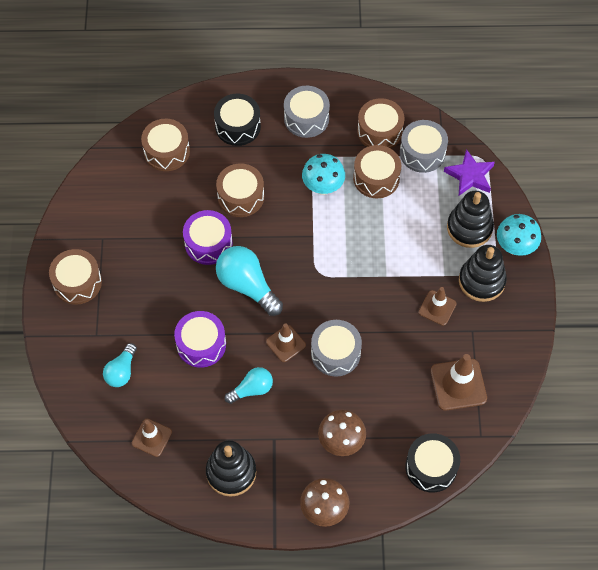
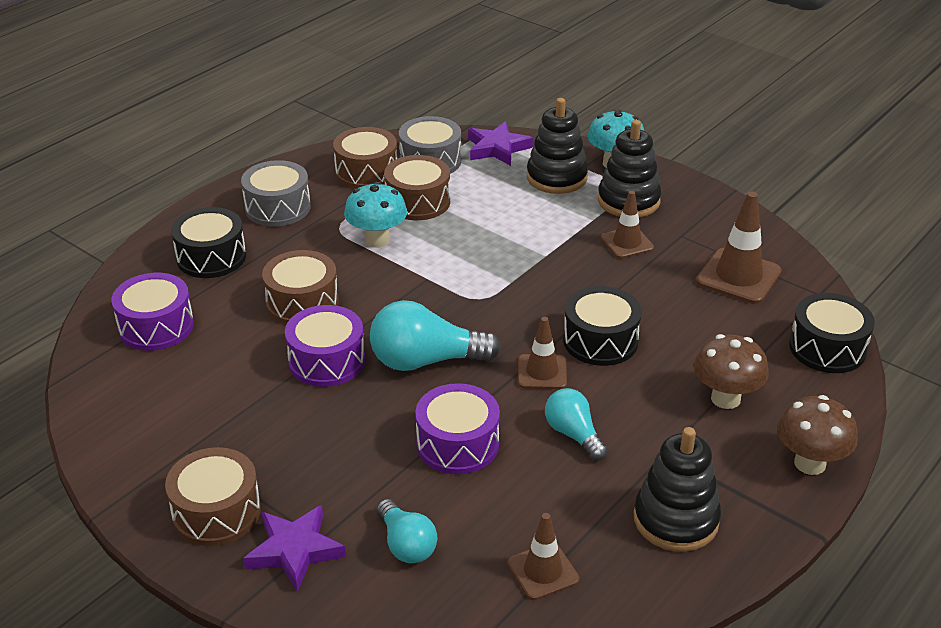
camera: 50 degrees left, 25 degrees down
brown drum [141,119,190,171] -> purple drum [111,273,194,351]
turquoise light bulb [225,367,273,404] -> turquoise light bulb turned 45 degrees counterclockwise [545,388,608,460]
grey drum [311,320,362,377] -> black drum [563,286,642,366]
none -> purple star [243,505,346,592]

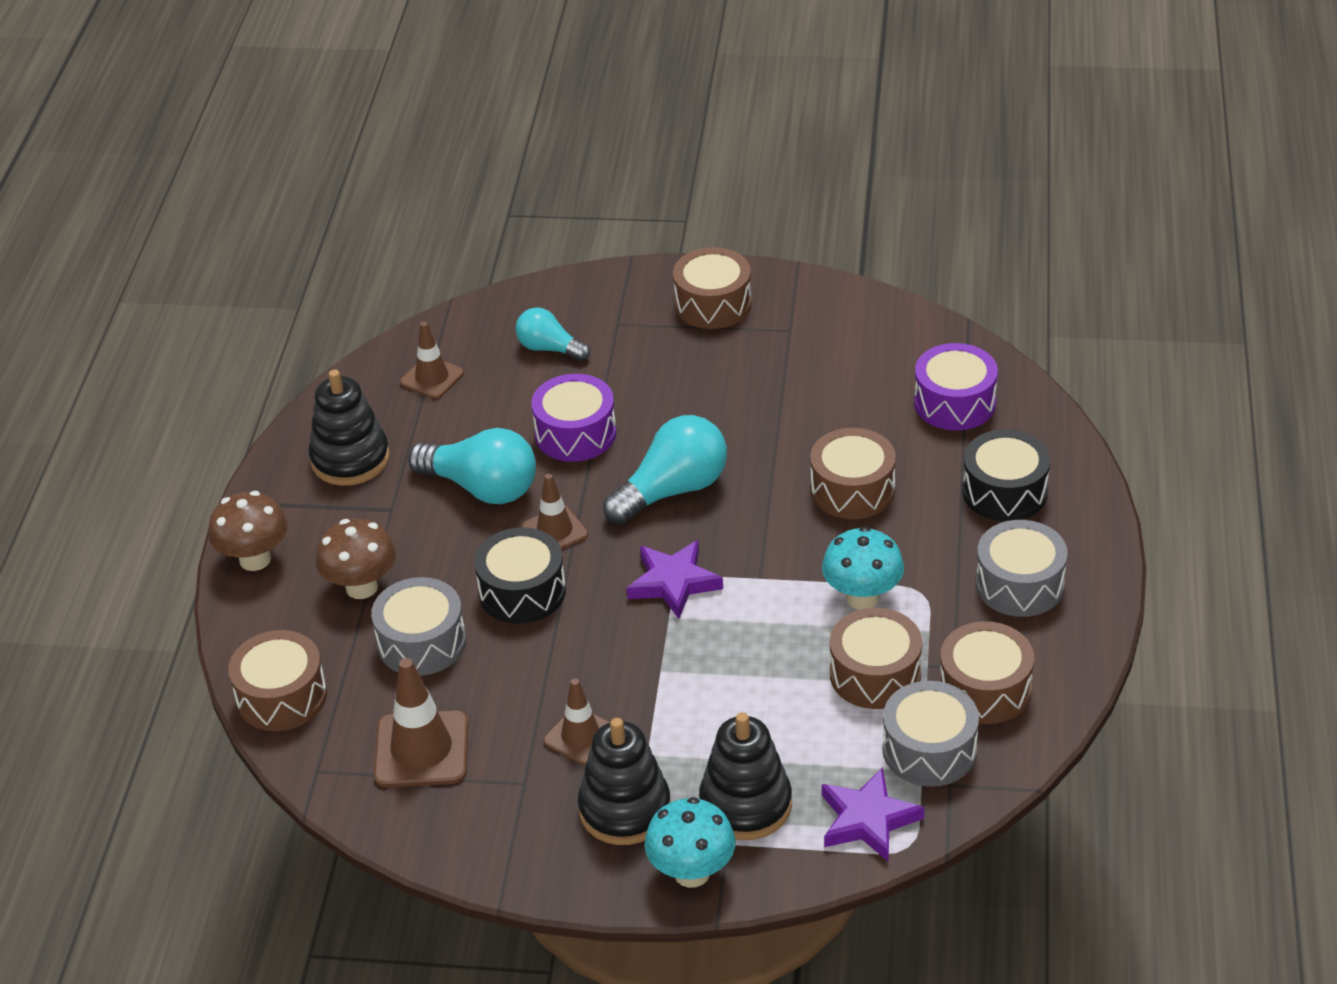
camera: 150 degrees right, 5 degrees up
purple star [243,505,346,592] -> purple star moved to [627,540,723,619]
purple drum [285,305,365,387] -> none
turquoise light bulb [545,388,608,460] -> turquoise light bulb [408,428,536,504], size x1.65
black drum [789,293,875,373] -> brown drum [228,630,327,731]
none -> grey drum [371,577,466,676]

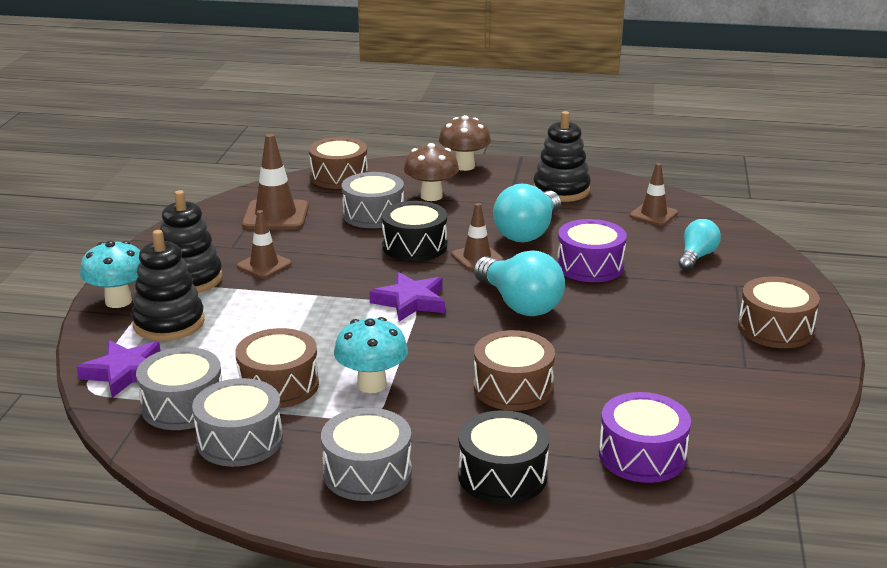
camera: 90 degrees right, 15 degrees down
brown drum [939,621,1034,724] -> grey drum [192,378,283,467]

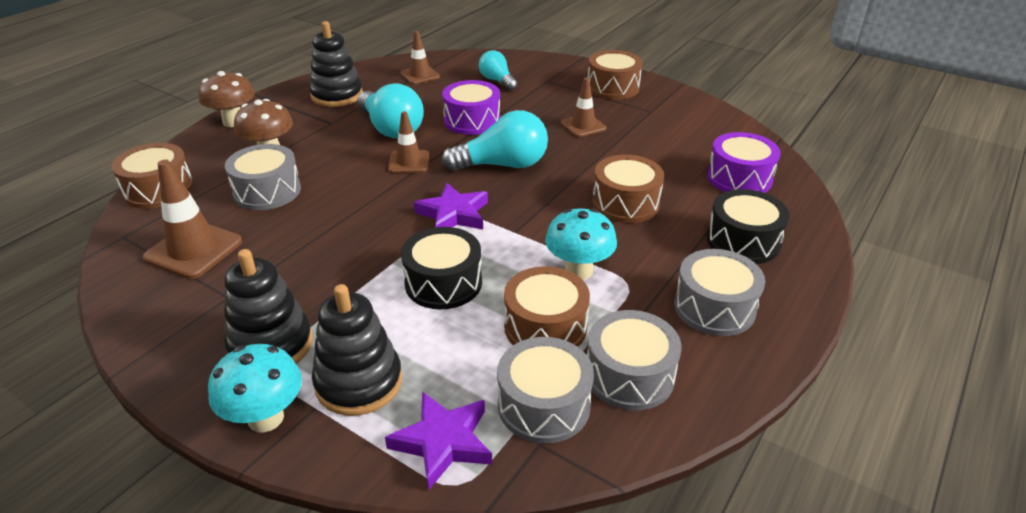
camera: 65 degrees left, 10 degrees up
brown traffic cone [237,210,292,278] -> brown traffic cone moved to [561,78,606,137]
black drum [382,201,447,261] -> black drum moved to [401,227,482,309]

